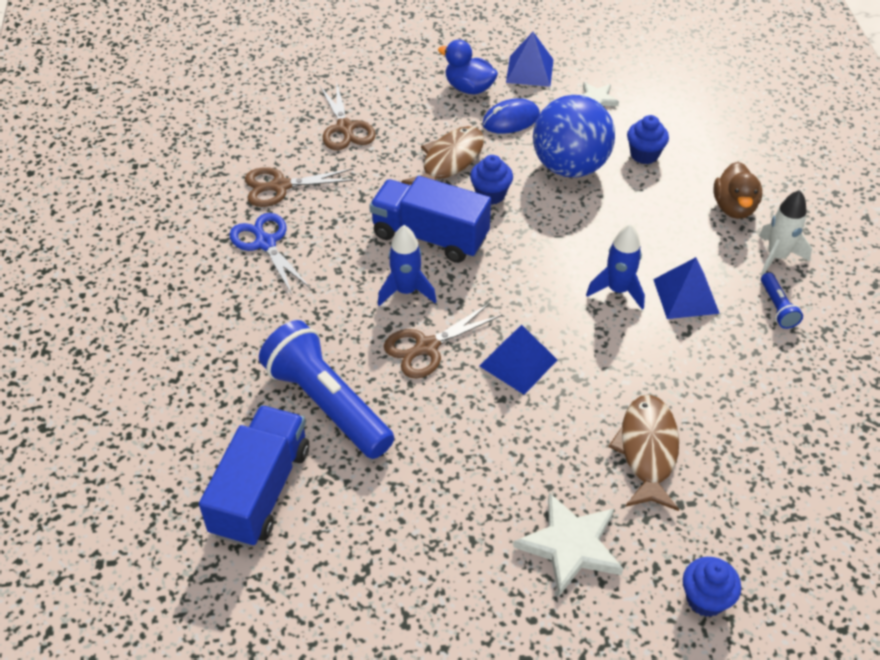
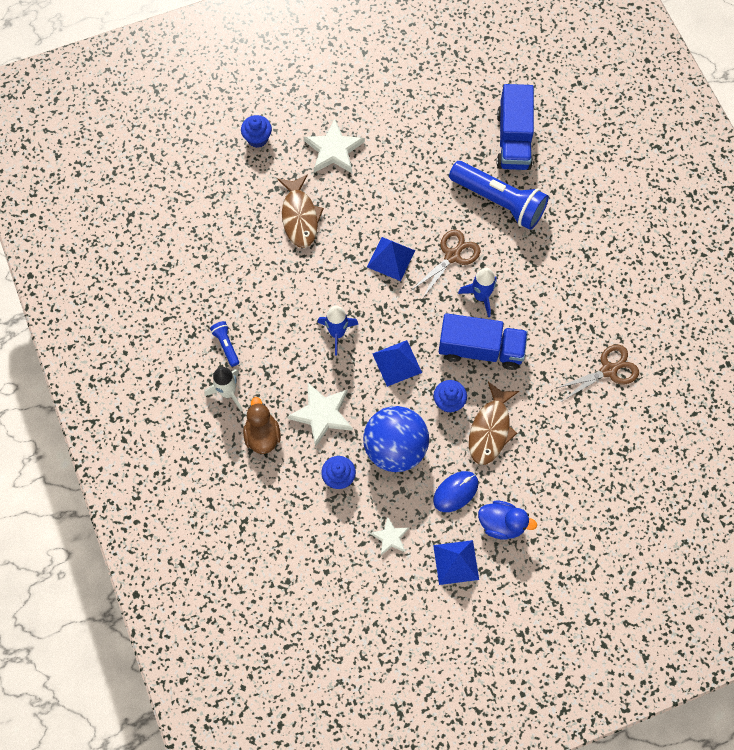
camera: 165 degrees right, 20 degrees up
blue scissors [229,213,311,295] -> none
brown scissors [320,81,376,150] -> none
blue pyramid [653,257,720,319] -> blue pyramid moved to [372,340,422,387]
none -> white star [287,383,353,447]

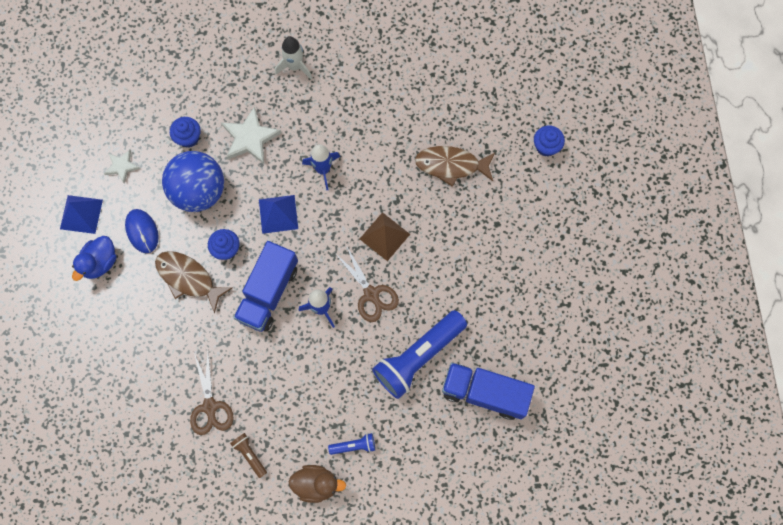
camera: 105 degrees right, 5 degrees up
blue flashlight [210,321,239,367] -> blue flashlight moved to [328,433,375,455]
brown duck [243,397,281,454] -> brown duck moved to [289,465,346,503]
white star [304,118,365,173] -> none
blue pyramid [367,237,415,281] -> brown pyramid [360,212,410,261]
none -> brown flashlight [230,433,267,478]

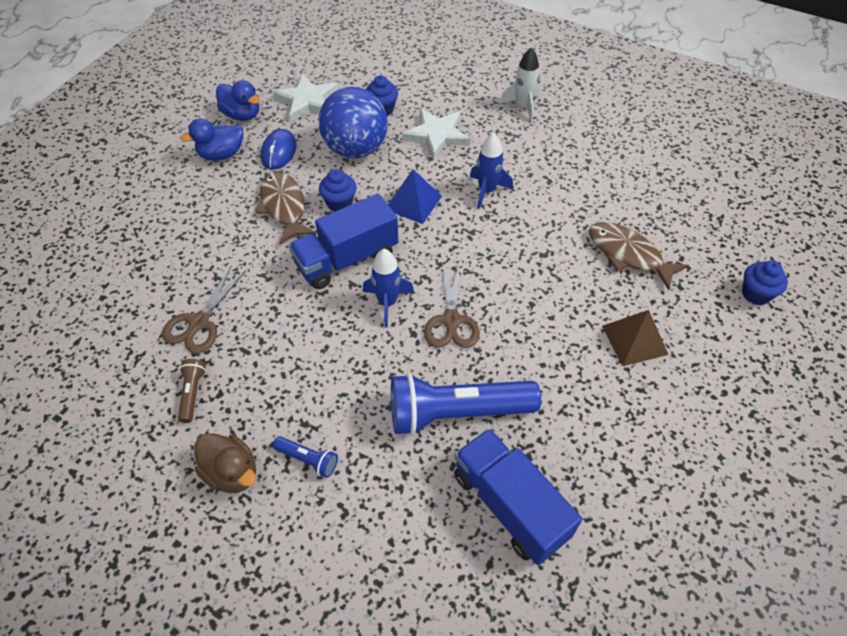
camera: 35 degrees right, 20 degrees down
blue pyramid [60,195,103,234] -> blue duck [216,80,260,121]
white star [104,150,140,183] -> white star [273,74,338,122], size x1.73
brown pyramid [360,212,410,261] -> brown pyramid moved to [602,310,669,366]

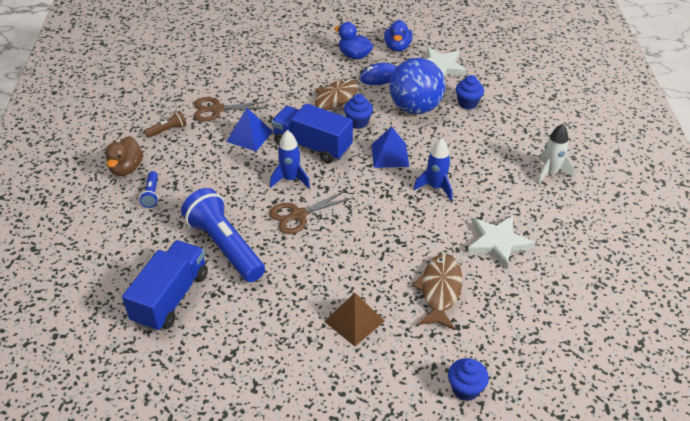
camera: 60 degrees right, 10 degrees down
white star [402,109,470,160] -> white star moved to [467,215,535,269]
none -> blue pyramid [226,108,273,151]

